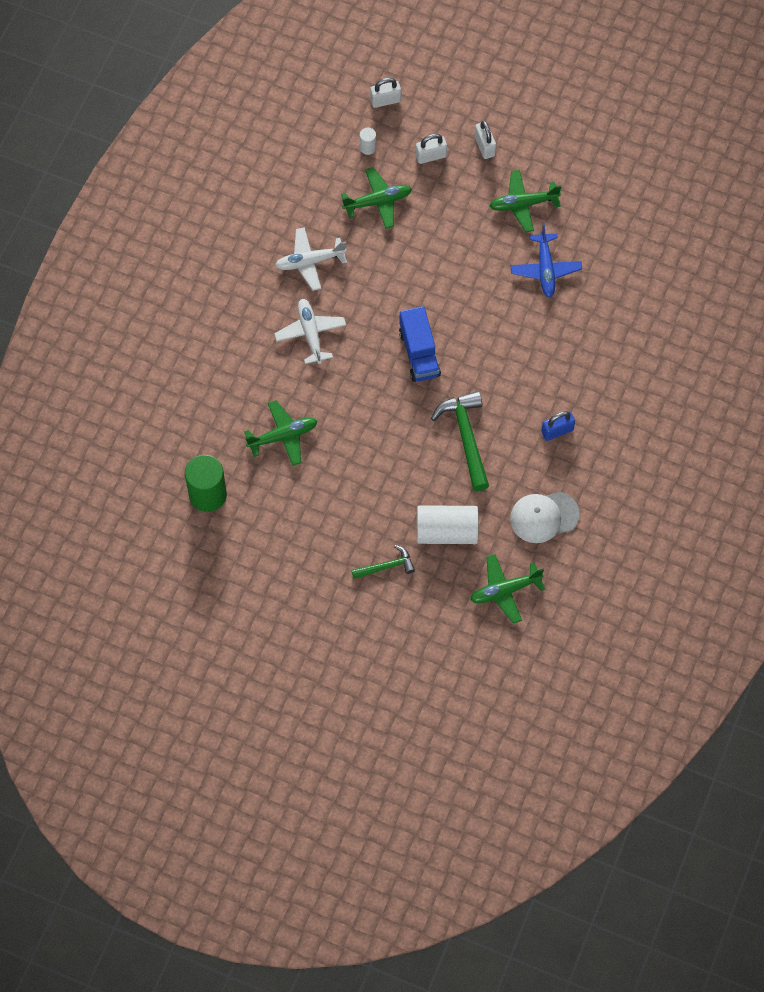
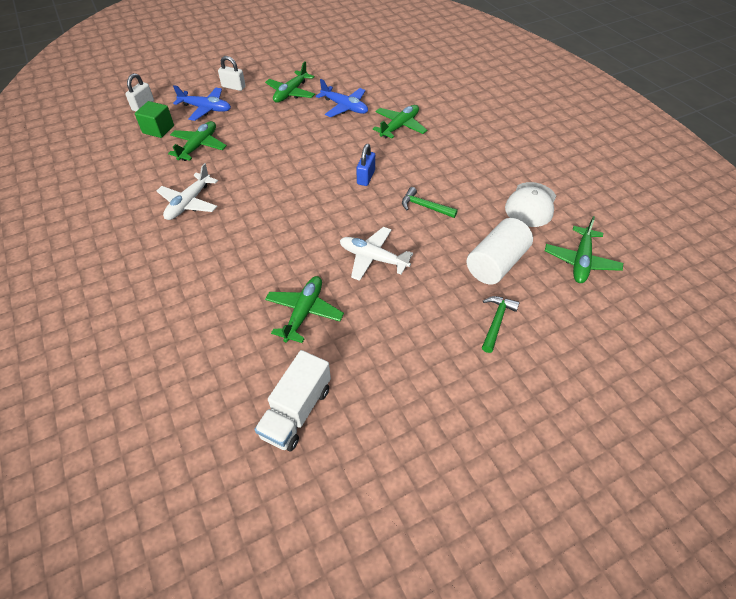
camera: 50 degrees left, 15 degrees down
green cylinder [185,455,227,512] -> white truck [254,350,331,452]
white plane [274,299,346,364] -> white plane moved to [340,227,413,281]
white cylinder [360,128,376,155] -> green cube [135,101,174,138]
blue truck [399,306,441,382] -> none
white padlock [416,134,447,164] -> blue plane [173,85,231,121]
green hammer [431,391,489,491] -> green hammer [402,187,458,218], size x0.58
blue padlock [541,411,575,441] -> blue padlock moved to [356,144,375,186]
none -> green plane [373,105,427,139]

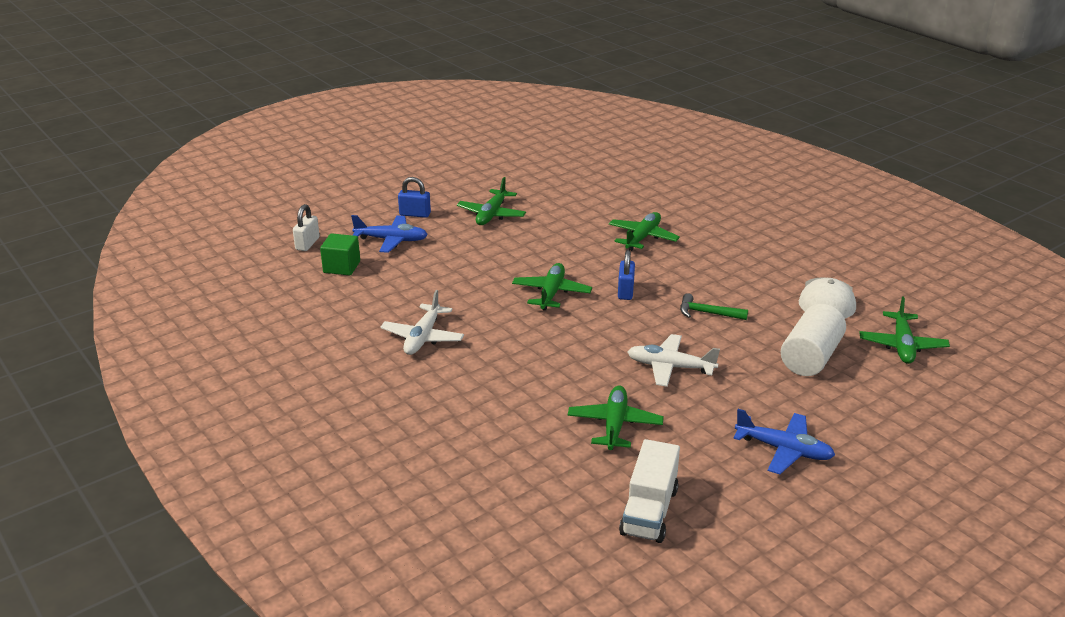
camera: 10 degrees left, 20 degrees down
green plane [168,121,227,161] -> green plane moved to [512,263,592,311]
white padlock [218,56,246,91] -> blue padlock [398,177,431,218]
blue plane [316,79,368,117] -> blue plane moved to [733,409,835,474]
green hammer [482,296,520,353] -> none

